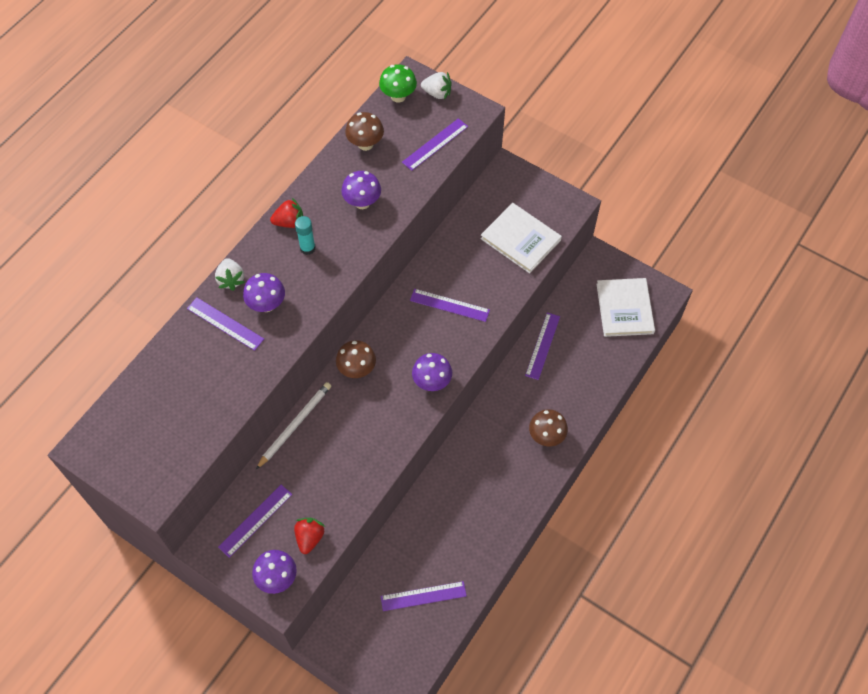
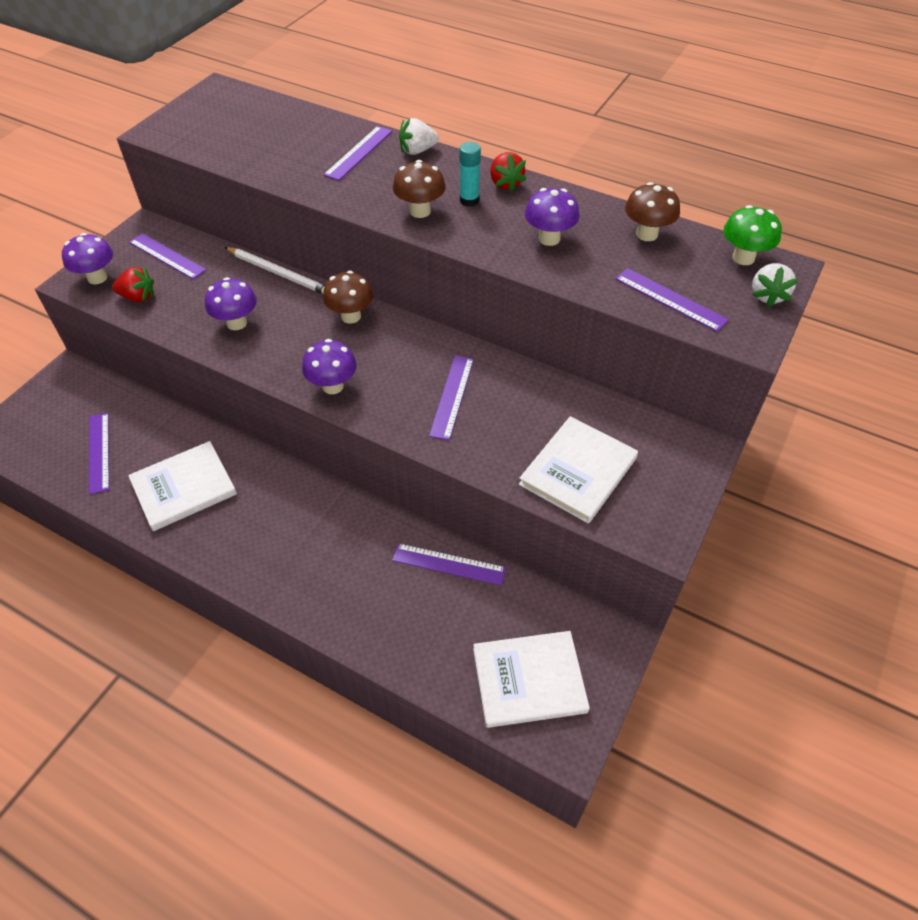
camera: 85 degrees right, 10 degrees down
purple mushroom [243,273,285,312] -> purple mushroom moved to [205,277,257,330]
brown mushroom [529,409,568,447] -> brown mushroom moved to [393,160,446,218]
none -> white book [128,441,237,531]

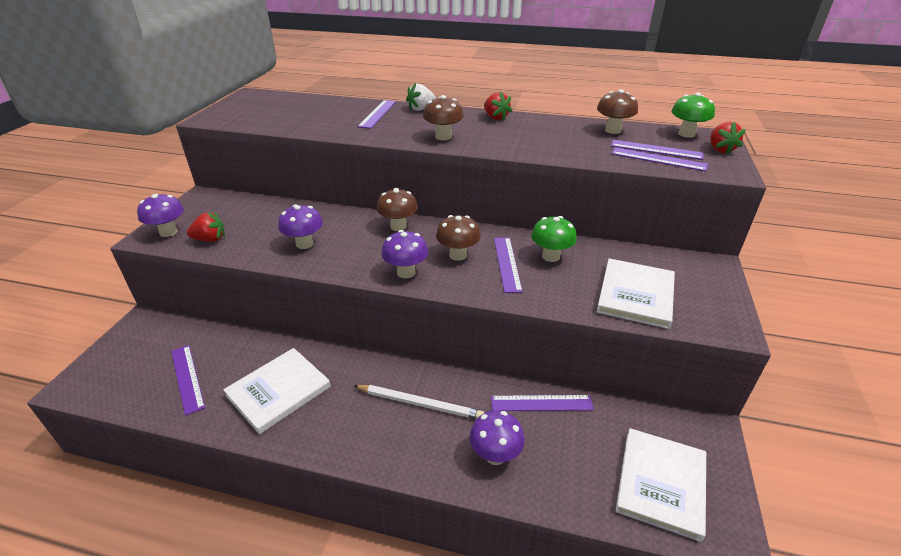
camera: 15 degrees left, 15 degrees down
purple ruler [129,233,206,279] -> purple ruler moved to [611,140,703,160]
white pencil [225,247,325,294] -> white pencil moved to [353,385,484,419]
turquoise glue stick [459,142,481,207] -> none
white book [473,631,590,728] -> white book turned 45 degrees counterclockwise [616,428,706,542]
purple mushroom [525,188,580,246] -> purple mushroom moved to [469,410,525,465]
white strawberry [752,263,798,308] -> red strawberry [710,121,746,155]
none -> brown mushroom [436,215,481,261]
none -> green mushroom [531,216,577,262]

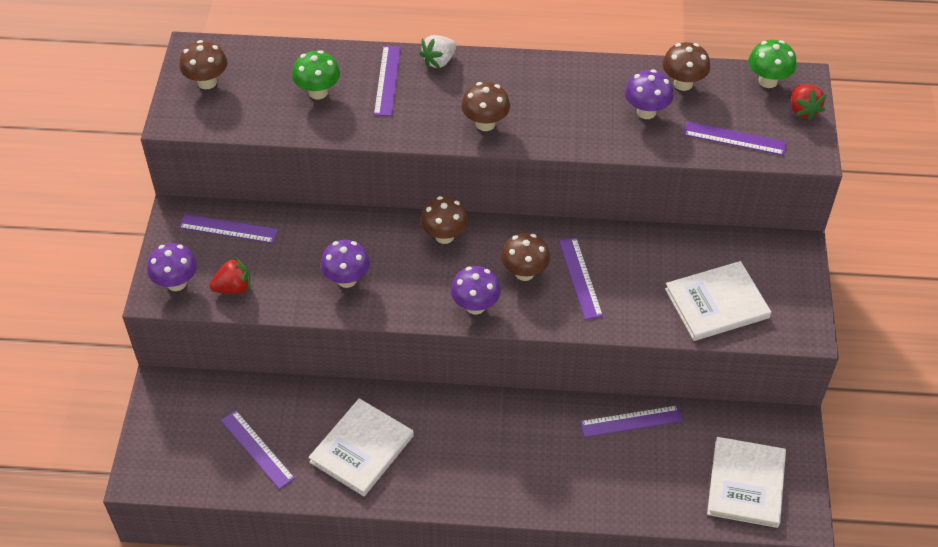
camera: 10 degrees left, 15 degrees up
white pencil [353,385,484,419] -> none
purple mushroom [469,410,525,465] -> purple mushroom moved to [625,70,674,119]
red strawberry [484,91,512,121] -> none
green mushroom [531,216,577,262] -> green mushroom moved to [292,50,340,99]
white book [597,258,675,329] -> white book turned 60 degrees clockwise [665,261,771,341]
purple ruler [611,140,703,160] -> purple ruler moved to [179,214,278,243]
none -> brown mushroom [179,40,227,89]

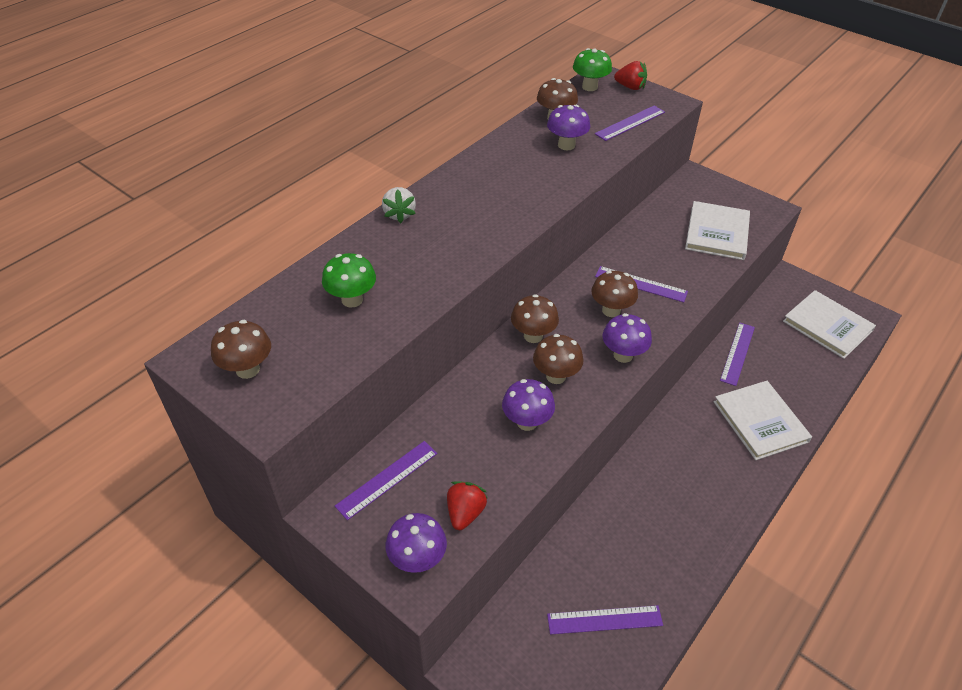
camera: 55 degrees left, 5 degrees down
white book [308,398,414,496] -> white book moved to [714,381,812,460]
purple ruler [374,46,401,116] -> none
brown mushroom [461,82,510,131] -> brown mushroom moved to [533,334,584,384]

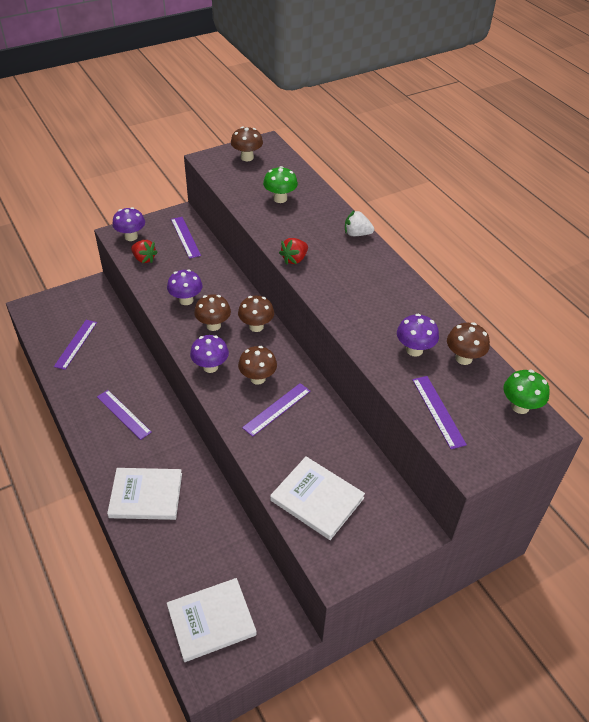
camera: 110 degrees right, 0 degrees up
red strawberry [614,61,647,90] -> red strawberry moved to [279,238,308,265]
purple ruler [720,322,755,386] -> purple ruler moved to [97,390,152,440]

